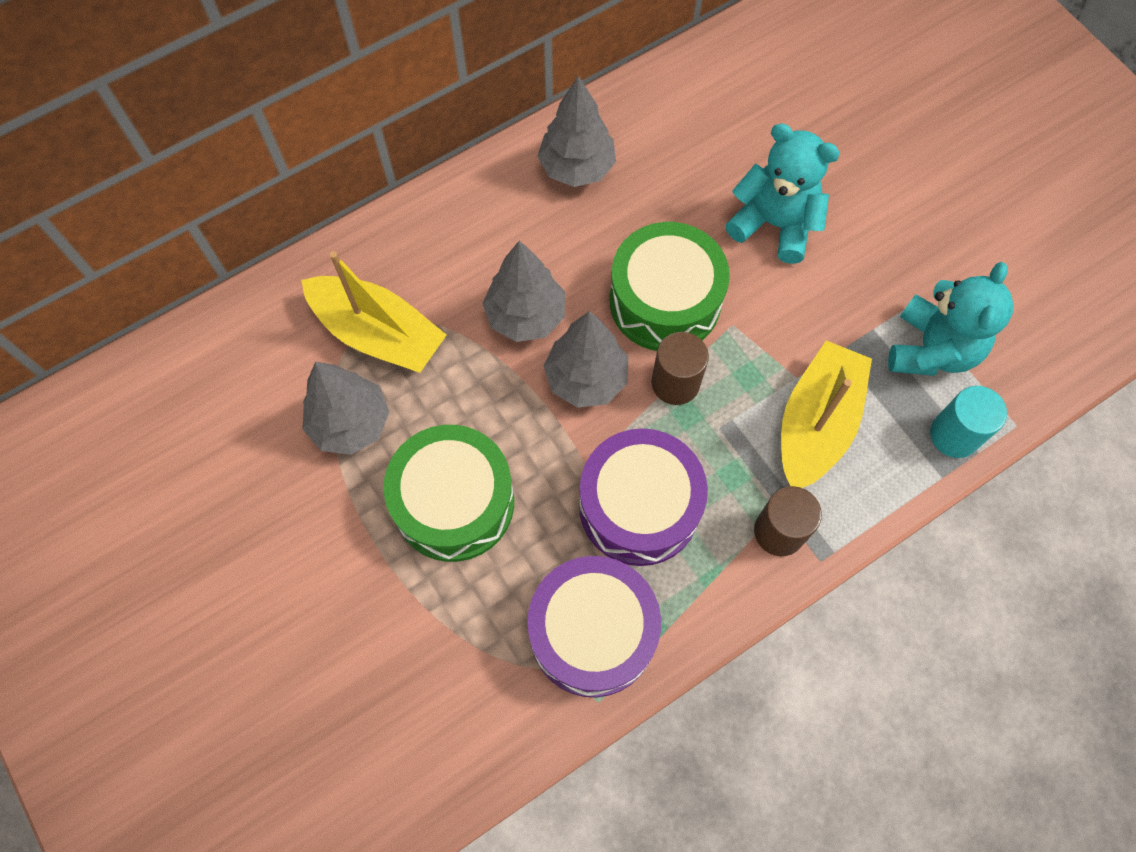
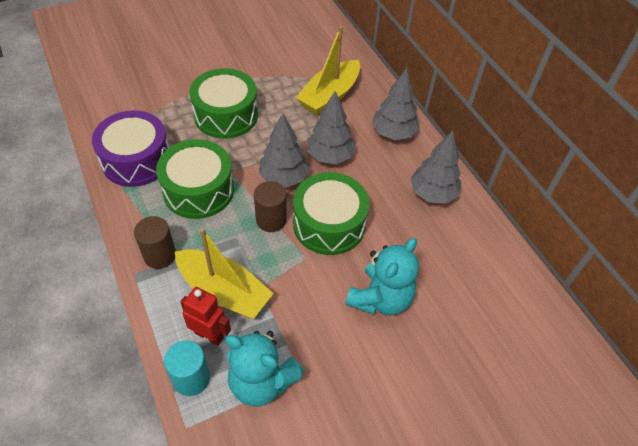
camera: 95 degrees right, 15 degrees down
grey tree [302,362,389,455] -> grey tree moved to [372,68,419,140]
purple drum [579,428,708,566] -> green drum [156,139,234,219]
none -> red robot [180,287,231,346]

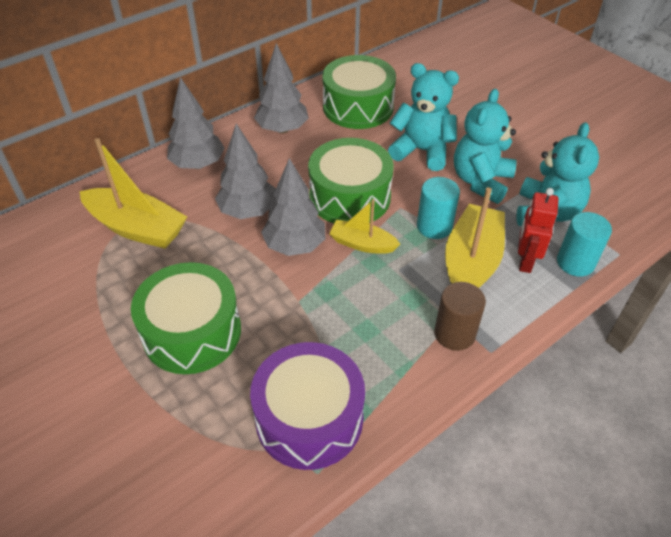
camera: 100 degrees left, 5 degrees down
green drum [156,139,234,219] -> green drum moved to [322,55,396,129]
brown cylinder [254,181,287,232] -> yellow boat [329,199,400,254]
none -> turquoise cylinder [417,177,460,239]
none -> turquoise teddy bear [454,89,516,204]

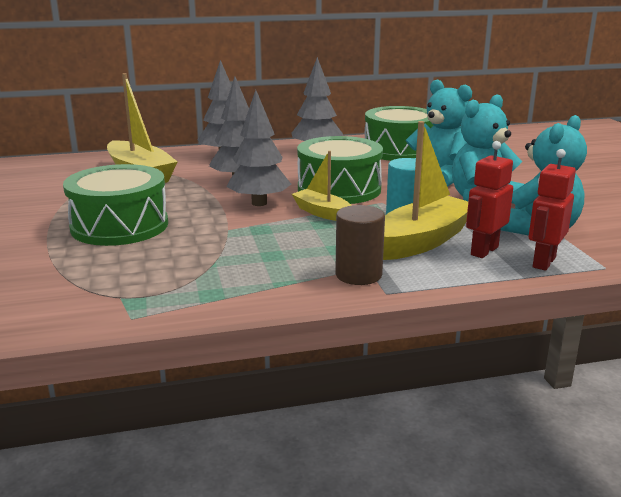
camera: 25 degrees right, 25 degrees down
purple drum [250,342,365,470] -> none
turquoise cylinder [557,212,612,276] -> red robot [529,149,576,271]

